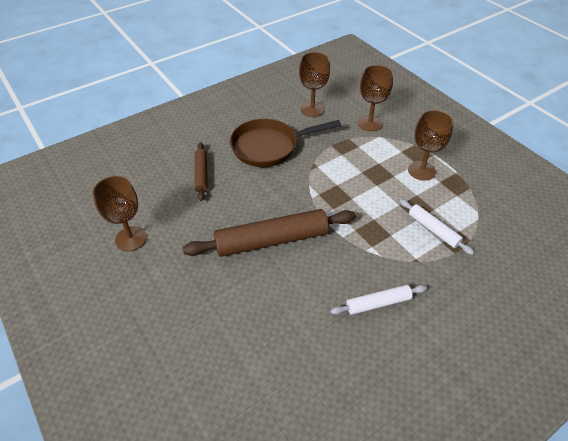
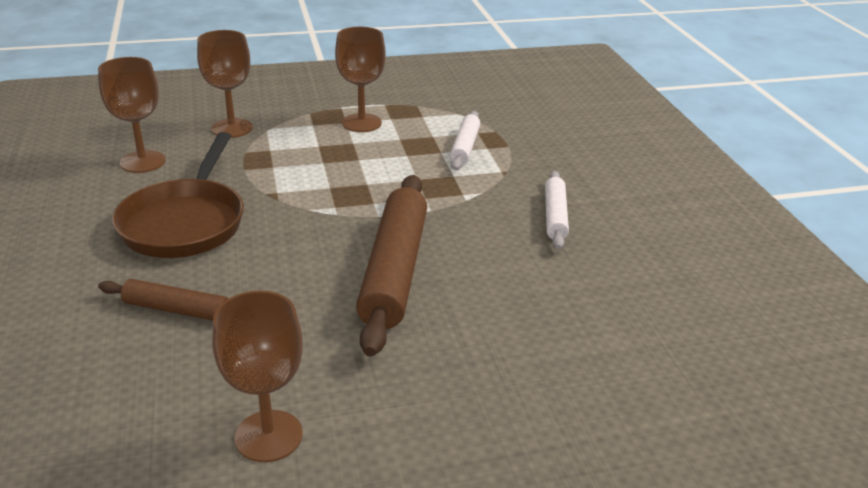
camera: 70 degrees left, 15 degrees down
white rolling pin [399,199,474,255] -> white rolling pin turned 60 degrees counterclockwise [450,111,480,170]

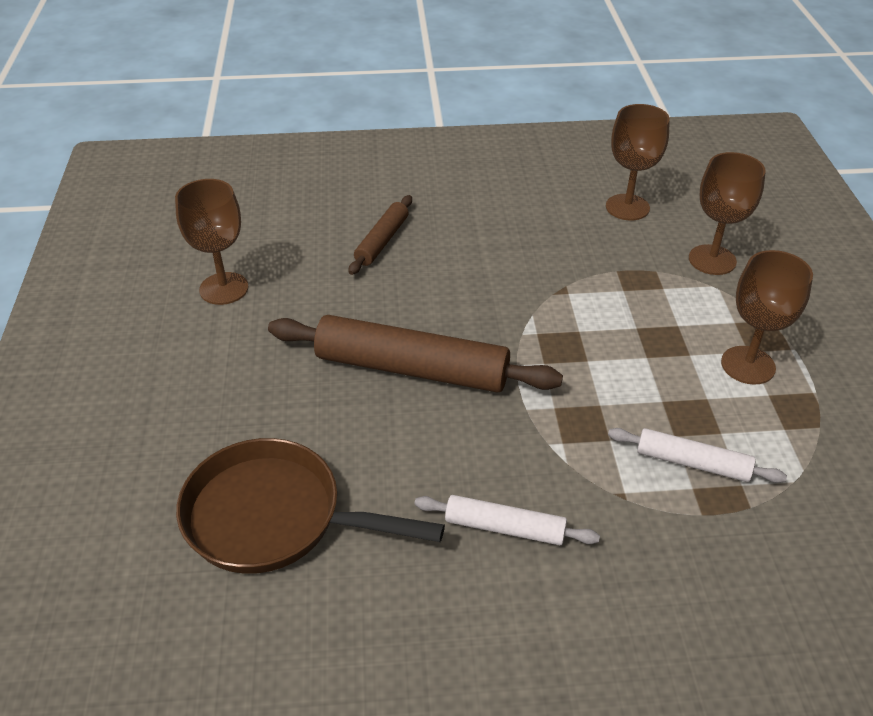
camera: 100 degrees right, 10 degrees up
brown pan [112,132,244,258] -> brown pan moved to [176,438,445,574]

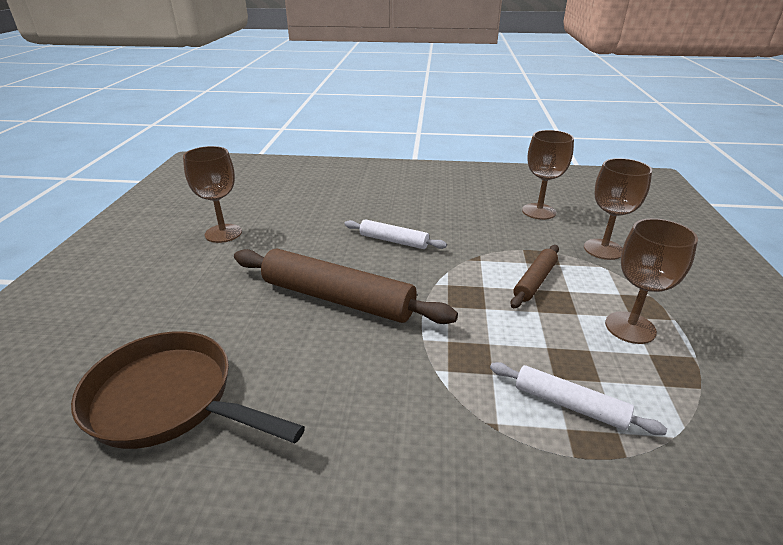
camera: 10 degrees right, 10 degrees down
brown rolling pin [349,195,412,275] -> brown rolling pin moved to [510,245,559,308]
white rolling pin [414,495,600,545] -> white rolling pin moved to [344,219,447,249]

